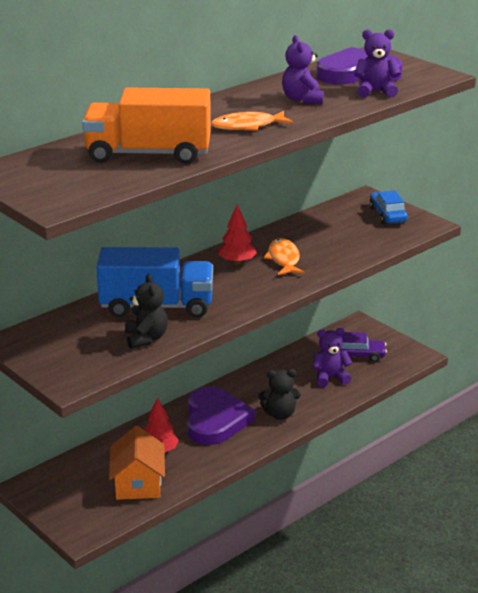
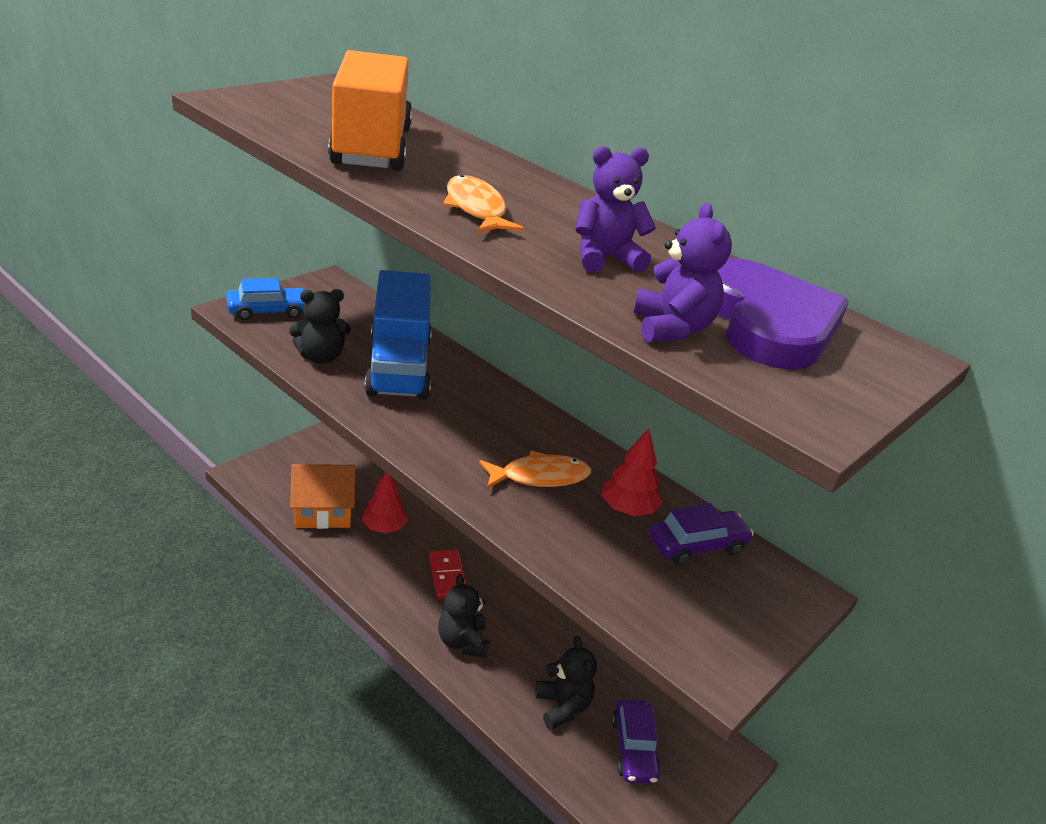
camera: 80 degrees right, 5 degrees up
purple heart [187,386,255,445] -> red domino [429,550,466,599]
red tree [218,204,257,265] -> red tree moved to [601,428,663,516]
purple teddy bear [313,328,352,387] -> black teddy bear [535,636,597,730]
blue car [369,191,408,224] -> blue car moved to [226,278,305,320]
none -> purple car [649,503,754,565]

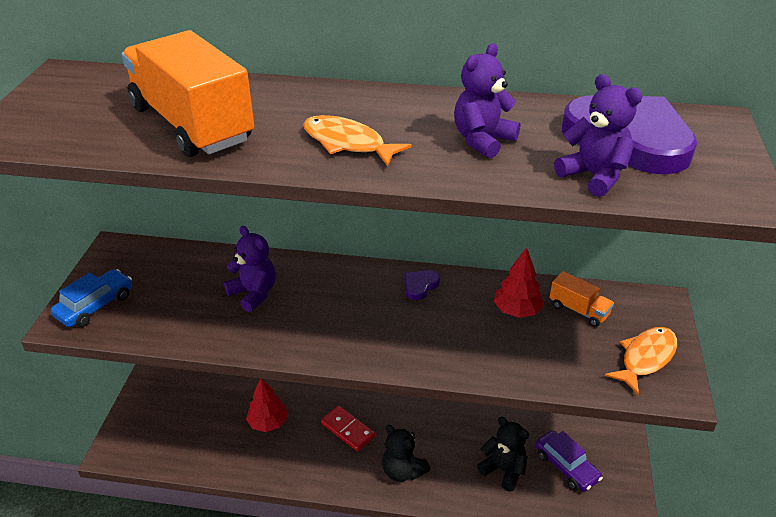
camera: 30 degrees left, 5 degrees up
black teddy bear [289,289,351,364] -> none
orange house [290,464,355,529] -> none
blue truck [364,270,432,400] -> purple teddy bear [224,226,276,312]
orange fish [479,451,591,489] -> orange fish moved to [605,327,677,395]
purple car [649,503,754,565] -> orange truck [549,271,614,327]
none -> purple heart [404,270,440,300]

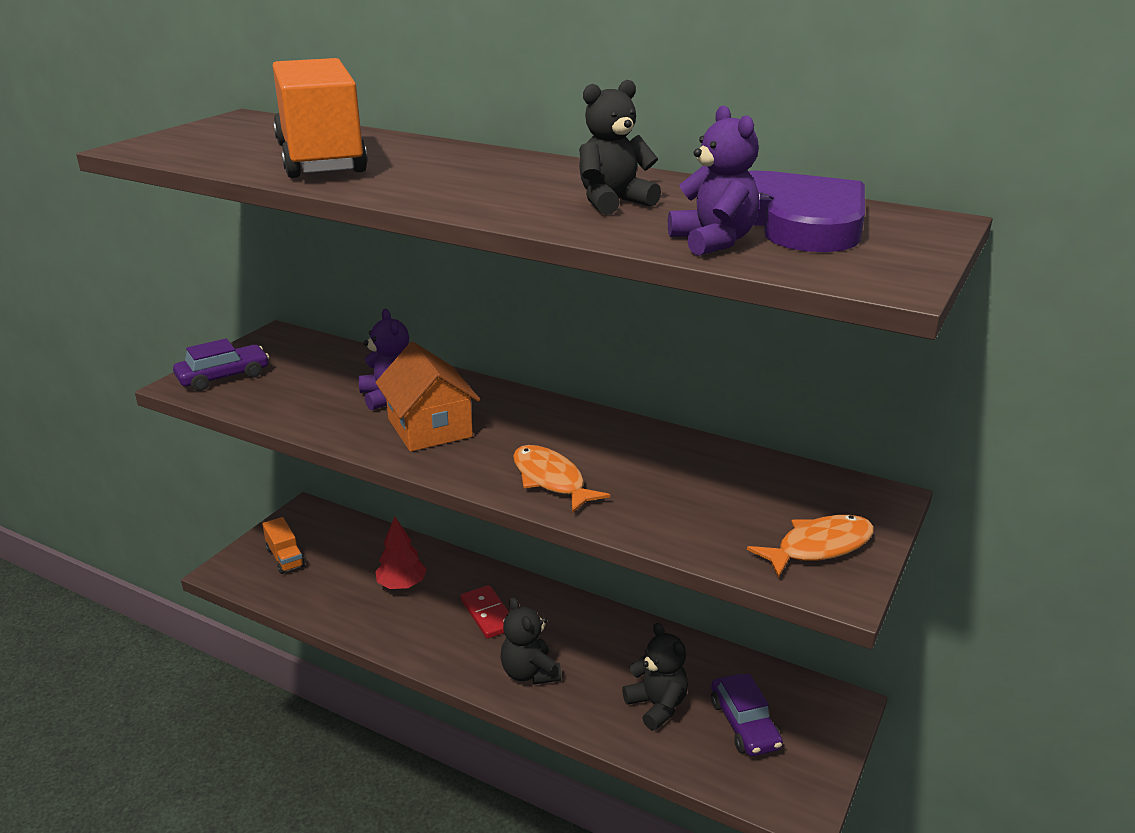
camera: 20 degrees right, 10 degrees down
blue car [51,269,132,327] -> purple car [173,339,269,391]
orange fish [303,115,412,167] -> orange fish moved to [513,445,610,513]
purple heart [404,270,440,300] -> none
purple teddy bear [454,43,520,158] -> black teddy bear [579,80,661,215]
red tree [494,247,544,318] -> none
orange truck [549,271,614,327] -> orange truck moved to [262,517,305,574]
none -> orange house [375,342,480,452]

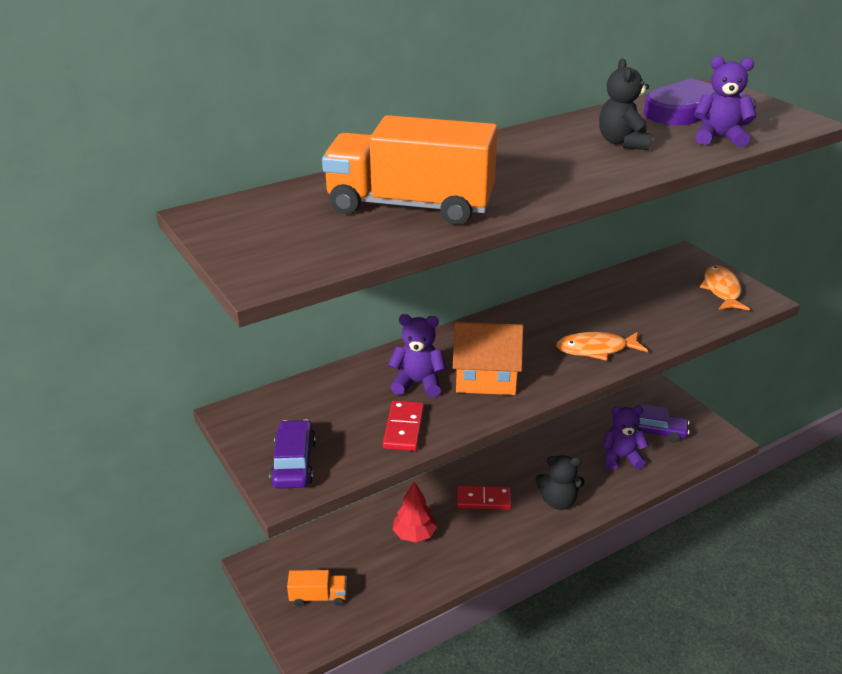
camera: 60 degrees left, 5 degrees up
black teddy bear [622,623,688,730] -> purple teddy bear [602,406,649,470]
none -> red domino [383,400,424,451]

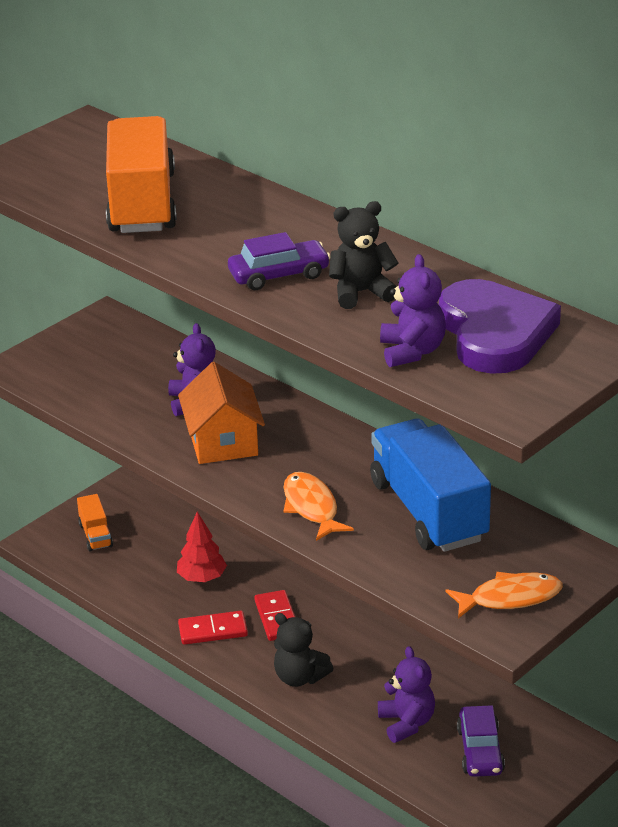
camera: 75 degrees right, 0 degrees up
purple car [270,420,316,489] -> purple car moved to [228,232,330,290]
red domino [383,400,424,451] -> red domino moved to [178,611,248,645]
black teddy bear [535,455,585,510] -> black teddy bear turned 45 degrees counterclockwise [274,613,333,687]
none -> blue truck [370,419,491,552]

